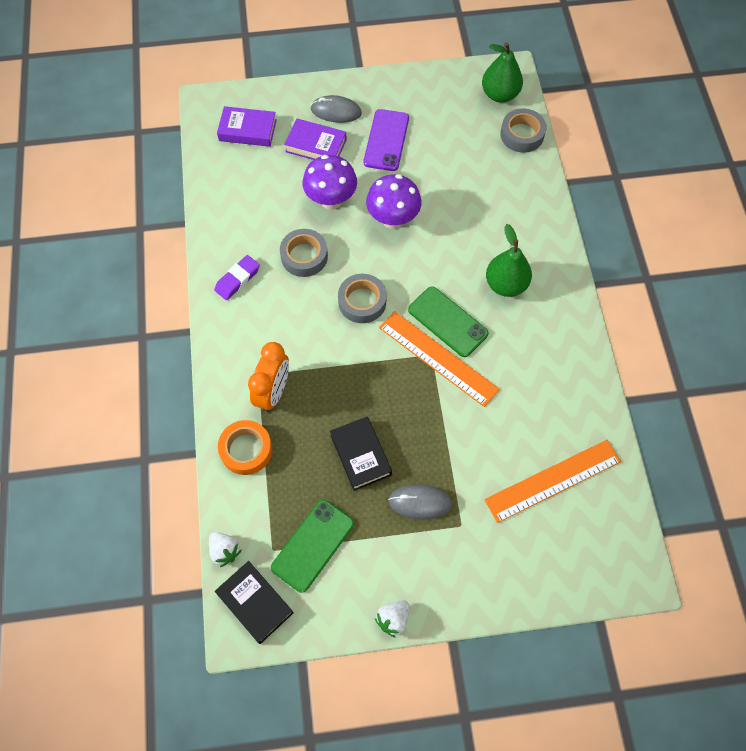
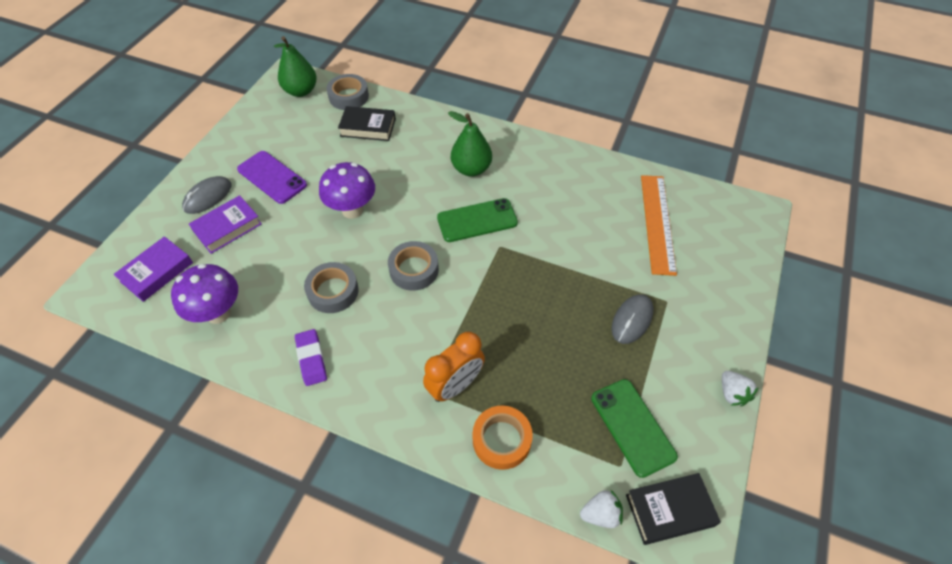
camera: 60 degrees left, 10 degrees down
orange clock [248,342,289,412] -> orange clock turned 90 degrees clockwise [423,331,485,402]
purple mushroom [302,155,357,210] -> purple mushroom moved to [171,264,238,324]
black book [330,416,392,491] -> black book moved to [338,106,396,141]
orange ruler [379,311,500,407] -> none

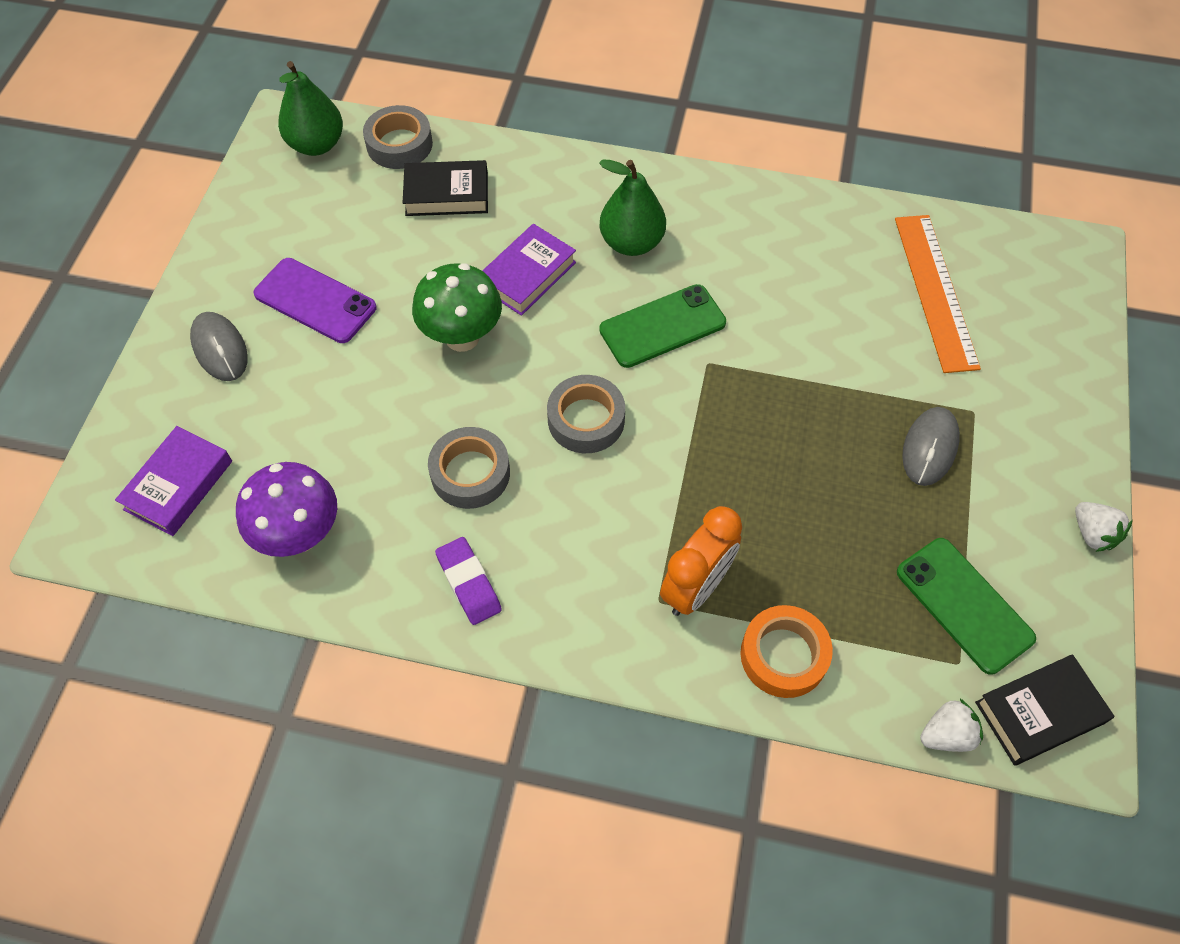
camera: 10 degrees left, 5 degrees up
grey mouse [182,176,231,214] -> grey mouse turned 60 degrees counterclockwise [190,312,248,381]
purple book [189,195,262,254] -> purple book moved to [482,224,576,316]
purple mushroom [319,162,375,219] -> green mushroom [412,263,502,352]

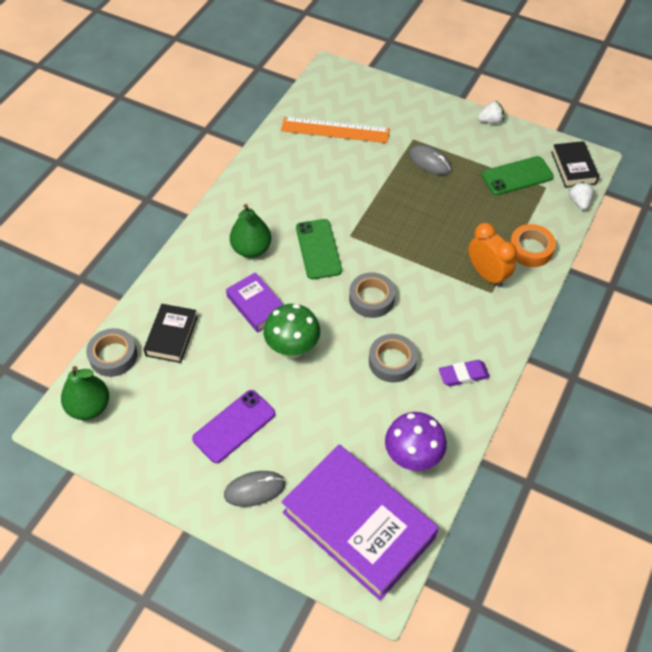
camera: 75 degrees left, 5 degrees down
purple book [115,426,232,536] -> purple book [281,445,439,600], size x2.03

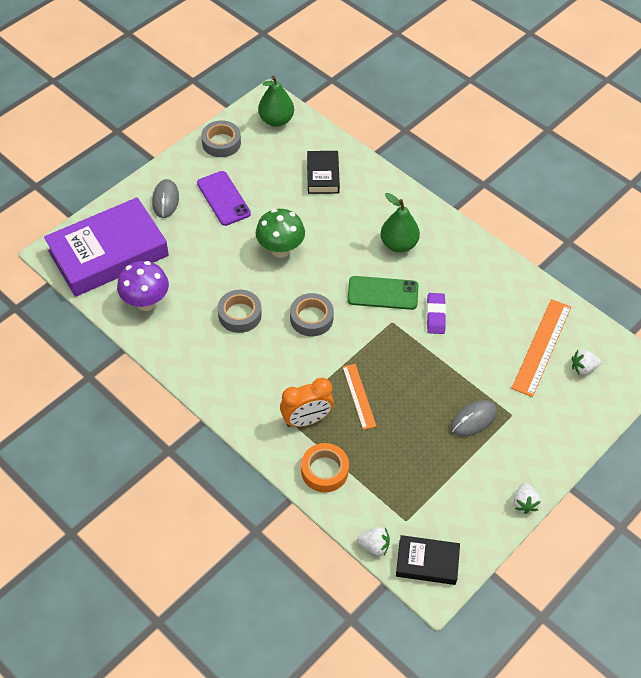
camera: 105 degrees right, 0 degrees up
grey tape [86,328,137,377] -> grey tape moved to [201,120,241,157]
black book [143,304,198,363] -> black book turned 60 degrees clockwise [307,151,340,194]
purple book [226,272,284,333] -> none
purple eraser [439,360,490,386] -> purple eraser moved to [427,293,446,334]
green phone [481,156,554,195] -> none
none -> orange ruler [342,364,377,430]
none -> white strawberry [572,349,601,375]

